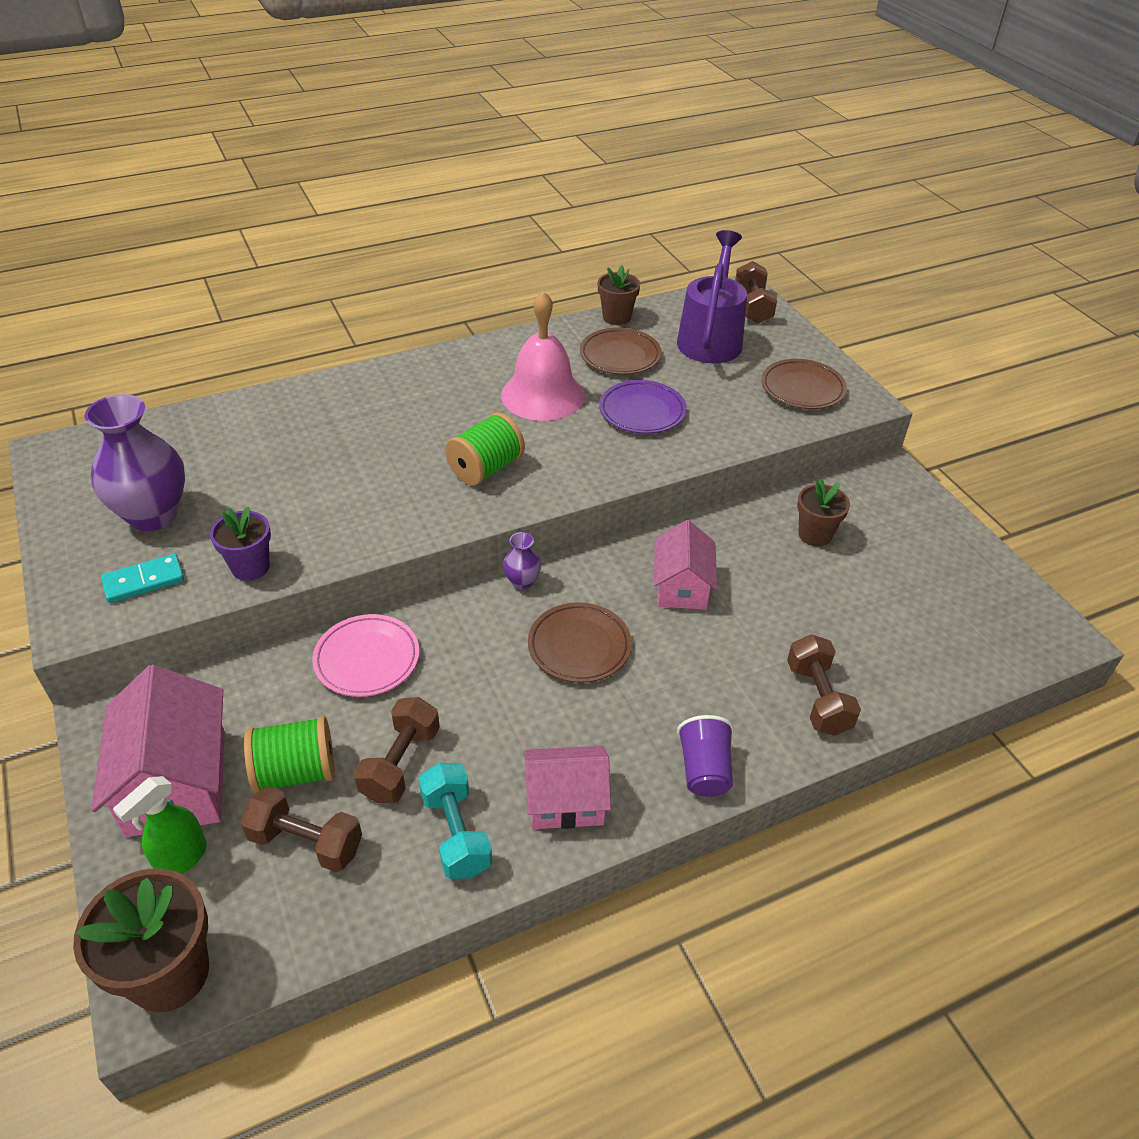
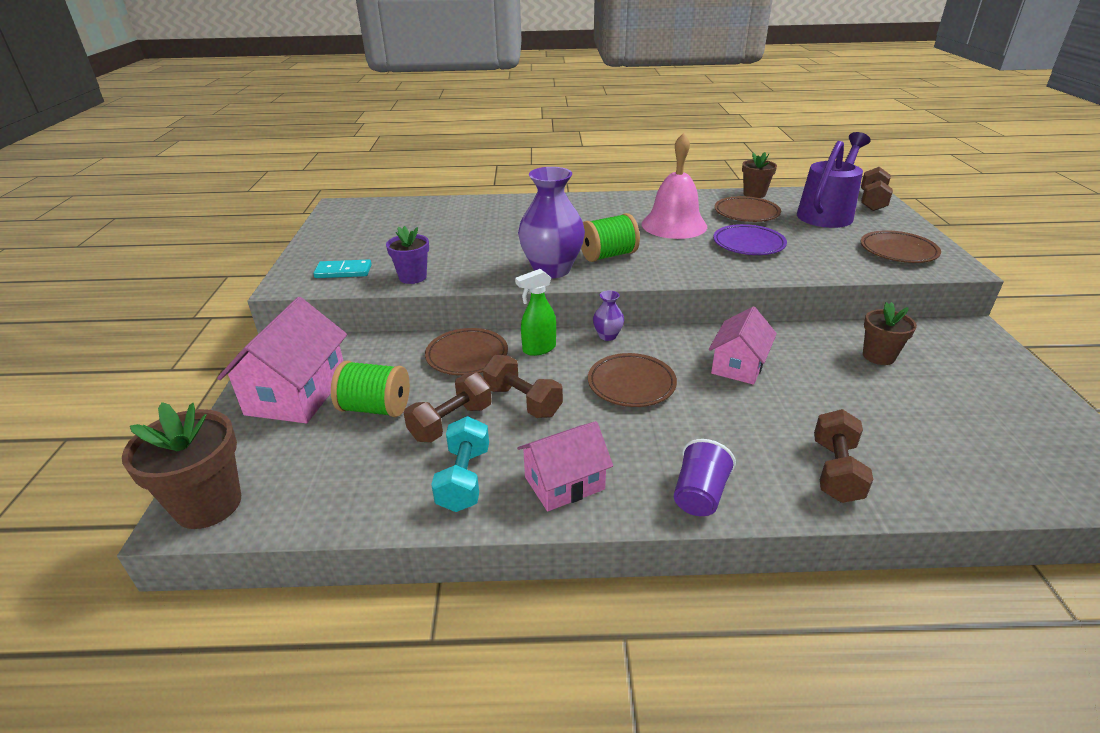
camera: 25 degrees right, 10 degrees down
purple vase [85,394,185,531] -> purple vase moved to [518,167,585,278]
green spray bottle [113,776,207,874] -> green spray bottle moved to [515,269,556,356]
brown dumbbell [240,787,362,872] -> brown dumbbell moved to [483,355,563,418]
pink plate [312,614,419,697] -> brown plate [425,328,508,375]
pink house [524,746,611,829] -> pink house turned 45 degrees counterclockwise [517,421,613,511]

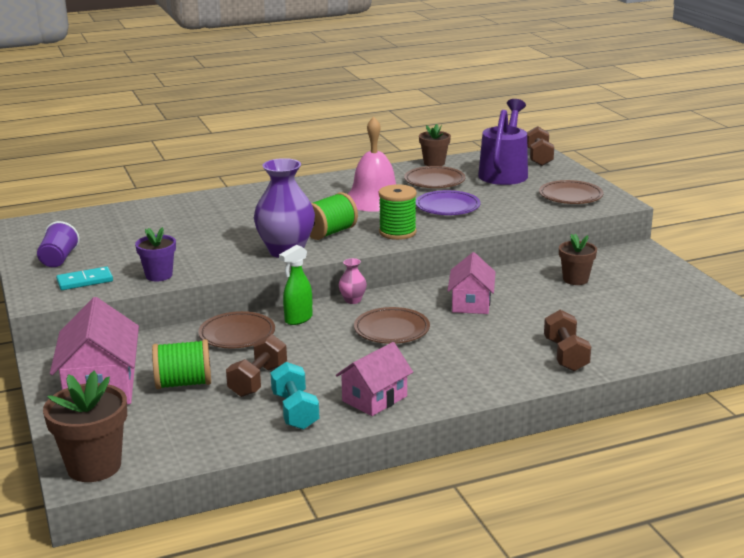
camera: 20 degrees left, 10 degrees down
brown dumbbell [483,355,563,418] -> none
purple vase [593,290,624,341] -> pink vase [339,258,367,304]
purple cup [674,439,736,516] -> purple cup moved to [37,221,80,267]
none -> green spool [379,184,417,240]

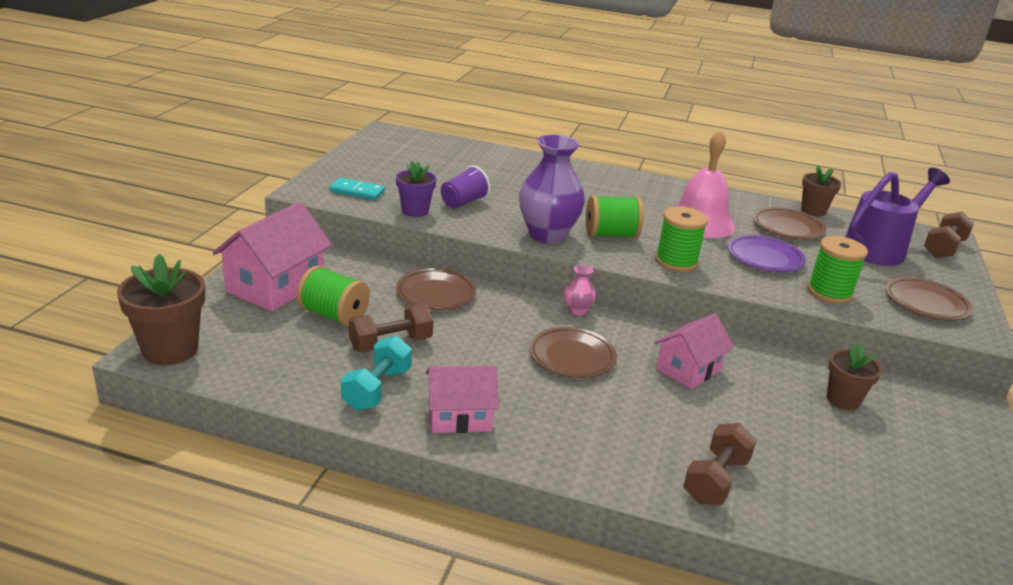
camera: 35 degrees right, 5 degrees up
purple cup [37,221,80,267] -> purple cup moved to [441,166,490,209]
green spray bottle [279,245,312,325] -> none
none -> green spool [807,236,868,304]

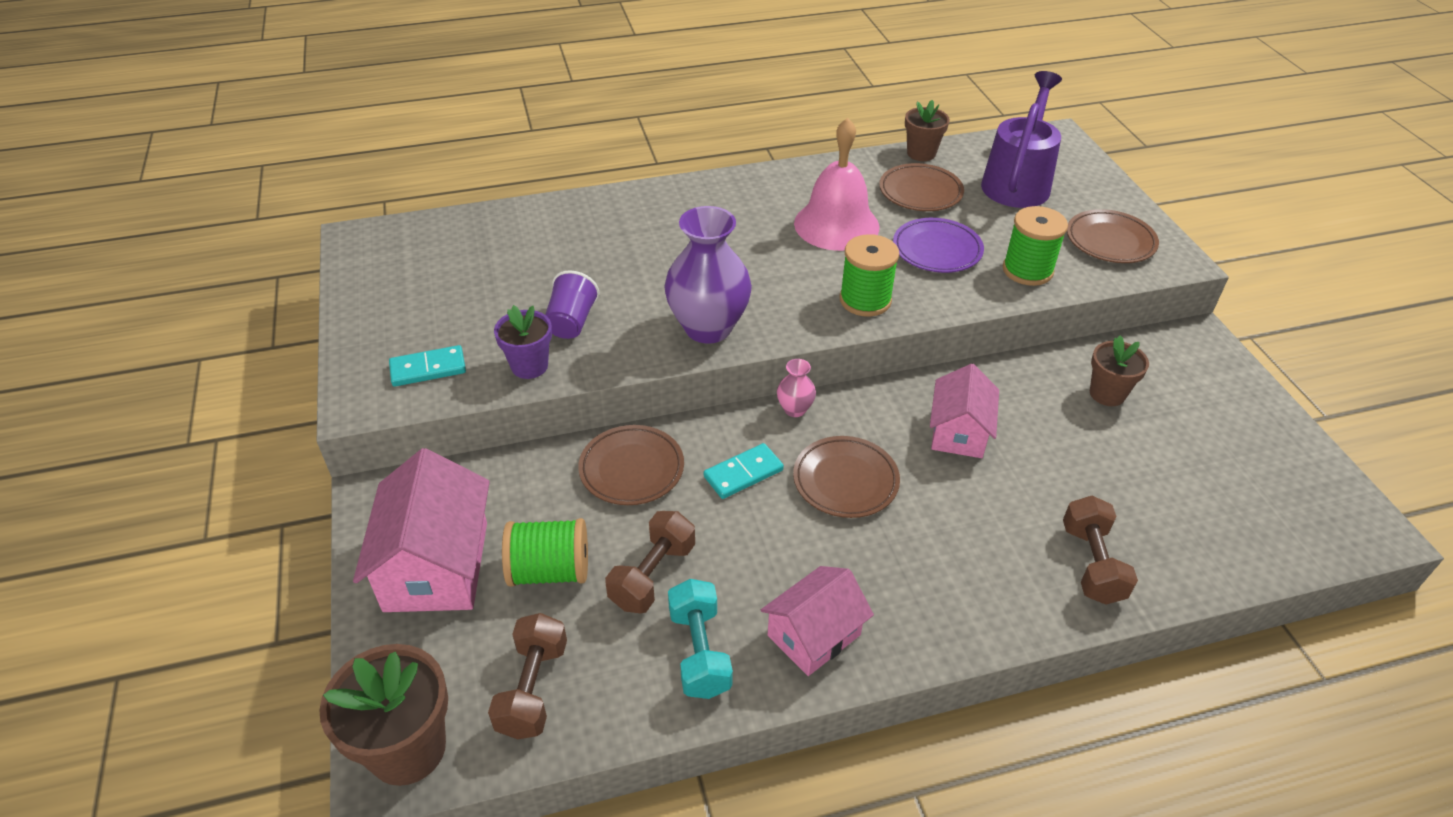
camera: 30 degrees left, 15 degrees up
green spool [586,195,644,238] -> none
brown dumbbell [924,212,974,258] -> brown dumbbell moved to [488,613,567,739]
none -> turquoise domino [704,443,784,499]

